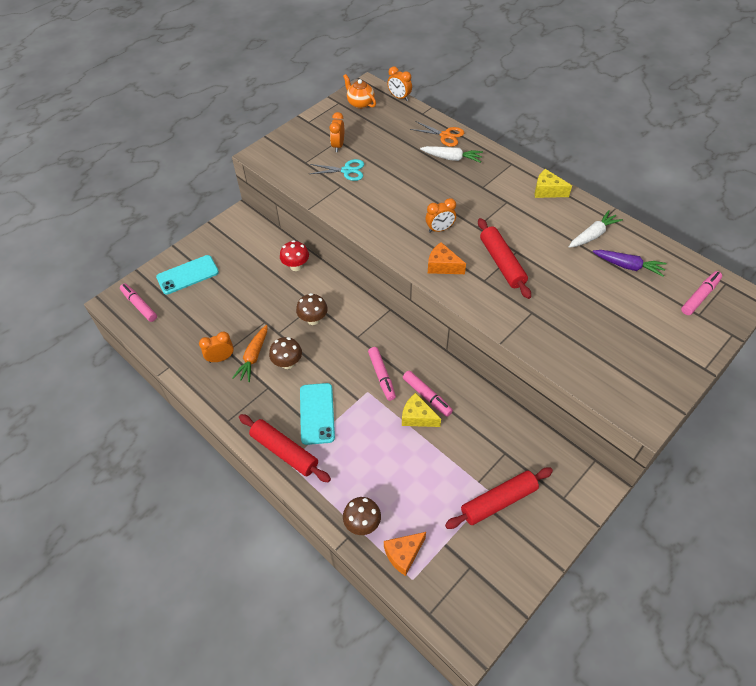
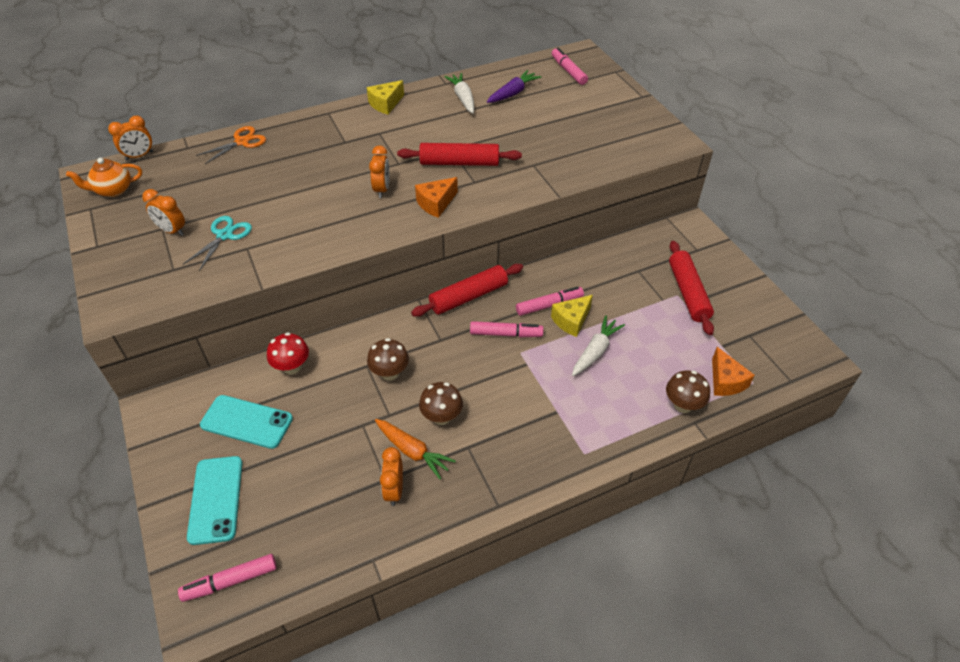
camera: 70 degrees left, 5 degrees down
red rolling pin [239,414,331,483] -> red rolling pin moved to [411,264,523,317]
turquoise phone [300,383,335,445] -> turquoise phone moved to [200,395,293,449]
white carrot [420,146,483,163] -> white carrot moved to [572,315,625,376]

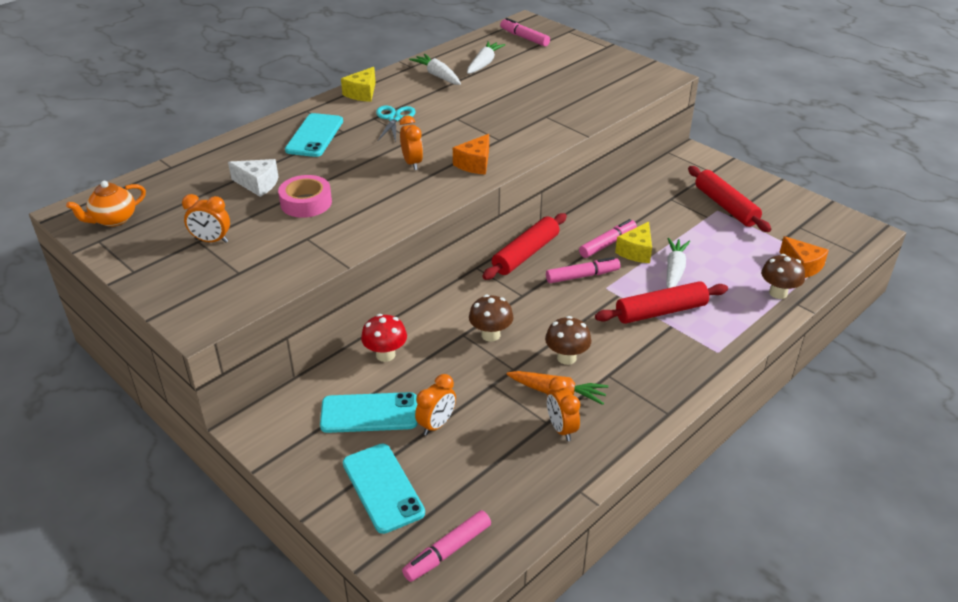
camera: 20 degrees left, 10 degrees down
orange clock [108,116,153,161] -> orange clock moved to [415,374,456,435]
turquoise scissors [183,216,252,271] -> turquoise scissors moved to [376,106,416,142]
orange scissors [196,126,266,164] -> none
red rolling pin [397,143,522,166] -> red rolling pin moved to [595,281,728,324]
purple carrot [487,70,541,103] -> white carrot [467,41,505,74]
none -> white cheese [228,159,278,197]
none -> pink tape [278,175,332,218]
none -> turquoise phone [285,113,343,157]

